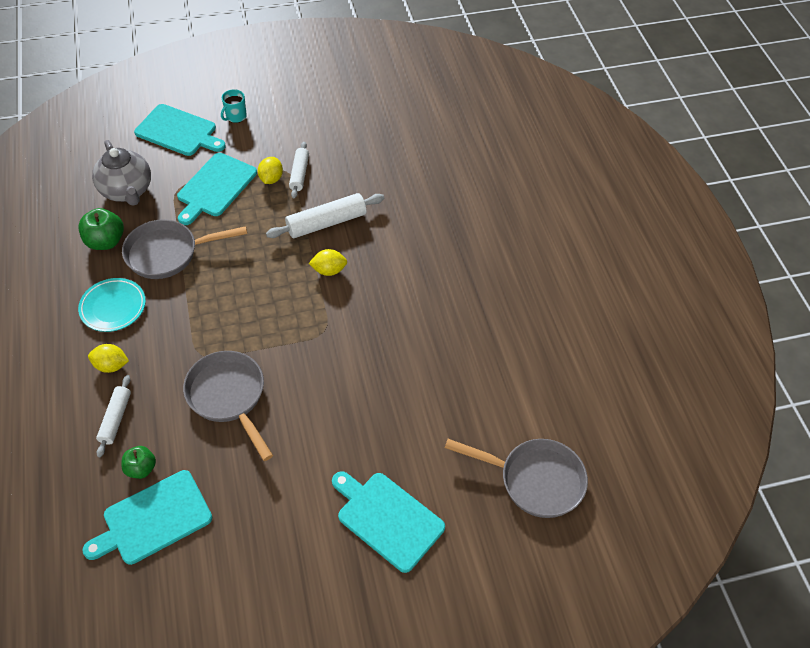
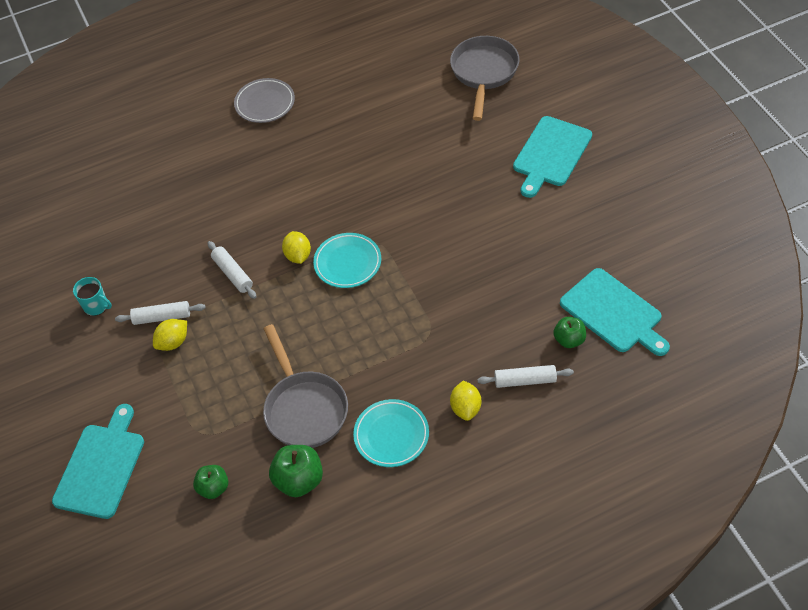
camera: 95 degrees left, 0 degrees up
grey teapot [92,140,151,206] -> green apple [193,465,228,499]
turquoise cutting board [177,153,257,225] -> none
grey pan [183,351,273,461] -> none
turquoise mug [221,89,247,123] -> turquoise mug moved to [73,277,112,316]
yellow lemon [258,157,283,184] -> yellow lemon turned 45 degrees counterclockwise [153,319,187,351]
white rolling pin [266,193,384,238] -> white rolling pin [208,241,256,299], size x0.63
none -> grey plate [234,78,295,123]
none -> turquoise plate [313,233,381,288]

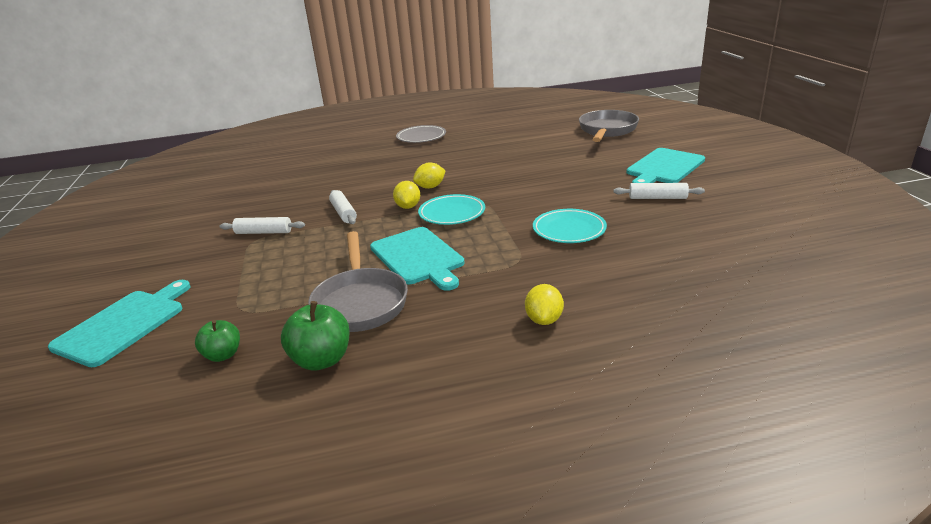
camera: 10 degrees right, 25 degrees down
turquoise mug [73,277,112,316] -> none
yellow lemon [153,319,187,351] -> yellow lemon moved to [413,162,446,189]
turquoise plate [353,399,429,467] -> turquoise plate moved to [533,209,607,243]
white rolling pin [477,365,574,388] -> white rolling pin moved to [613,183,705,199]
green apple [553,317,586,348] -> none
turquoise cutting board [560,268,670,356] -> turquoise cutting board moved to [370,227,465,291]

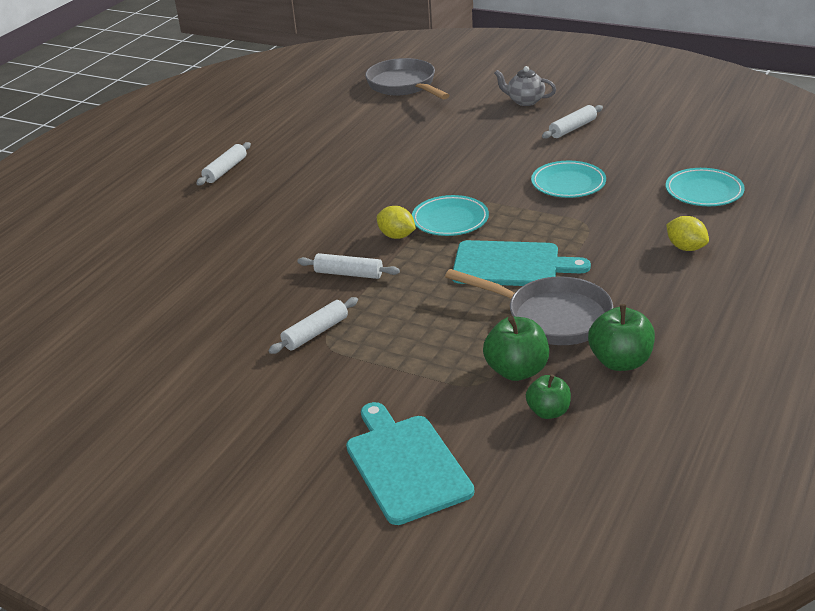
camera: 50 degrees left, 5 degrees up
grey plate [396,125,446,143] -> white rolling pin [196,142,251,185]
yellow lemon [413,162,446,189] -> none
turquoise cutting board [627,148,705,183] -> grey teapot [494,66,556,106]
none -> green apple [483,316,549,381]
none -> turquoise plate [666,168,745,206]

